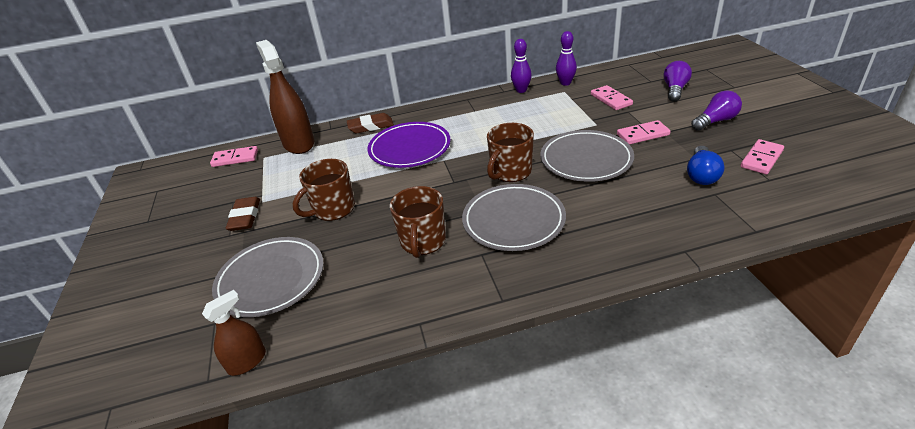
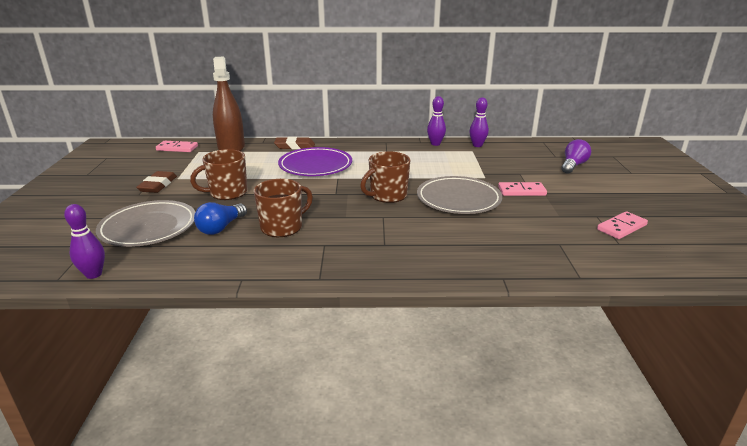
camera: 10 degrees right, 10 degrees down
brown spray bottle [202,290,266,376] -> purple bowling pin [64,204,105,279]
brown mug [390,186,446,258] -> brown mug turned 150 degrees counterclockwise [254,179,313,237]
grey plate [462,184,566,251] -> none
pink domino [591,85,633,110] -> none
blue light bulb [687,146,724,185] -> blue light bulb moved to [194,202,247,235]
purple light bulb [691,90,742,131] -> none

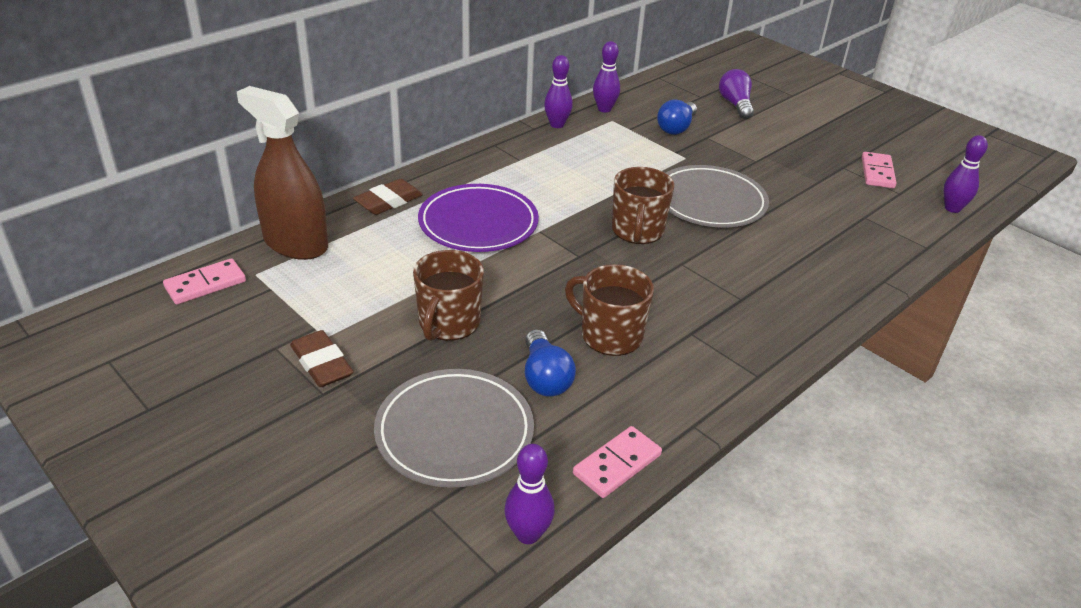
camera: 45 degrees left, 10 degrees up
brown mug [254,179,313,237] -> brown mug turned 60 degrees counterclockwise [565,264,654,356]
pink domino [498,182,547,196] -> pink domino moved to [573,426,662,498]
none -> blue light bulb [657,99,697,135]
none -> purple bowling pin [943,135,988,213]

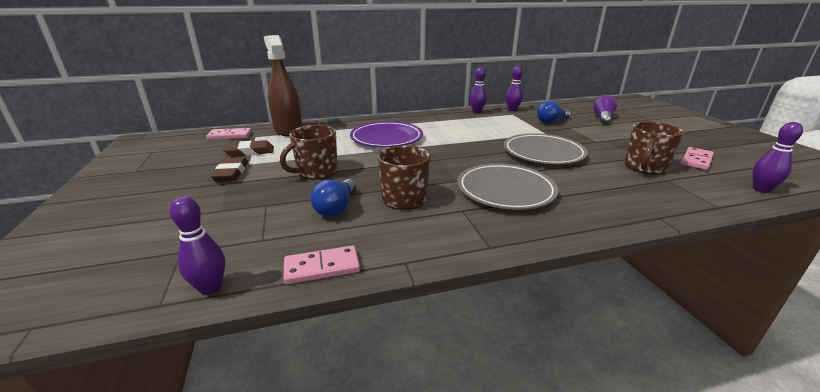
camera: 30 degrees right, 10 degrees down
brown eraser [353,179,423,215] -> brown eraser moved to [223,140,274,157]
grey plate [374,369,534,488] -> grey plate moved to [458,163,559,210]
brown mug [612,167,675,244] -> brown mug moved to [625,121,684,175]

